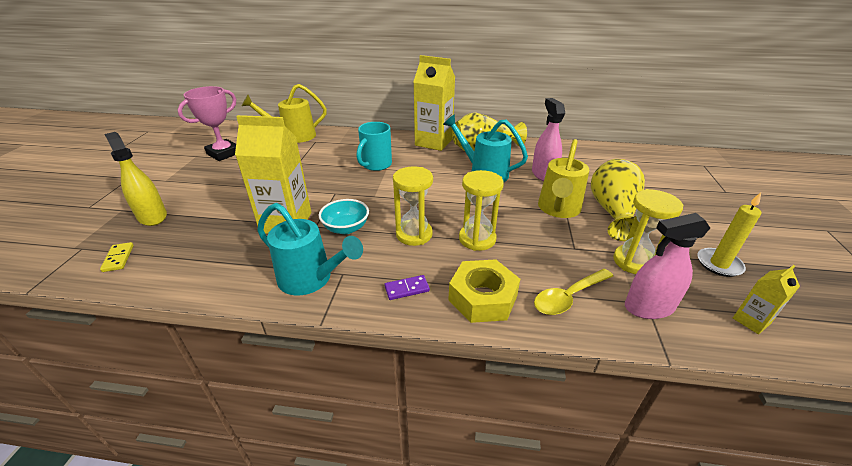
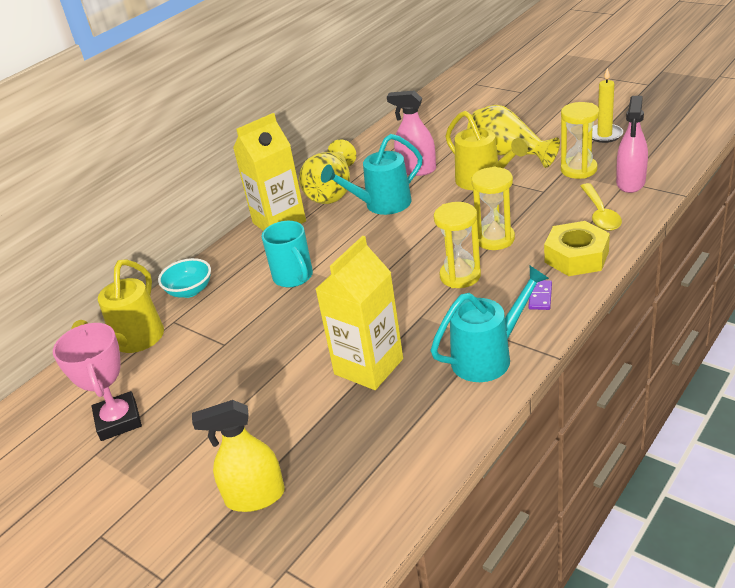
camera: 55 degrees left, 0 degrees up
yellow domino [100,242,134,272] -> none
turquoise bowl [319,199,369,234] -> turquoise bowl moved to [158,258,211,298]
yellow carton [733,265,800,334] -> none

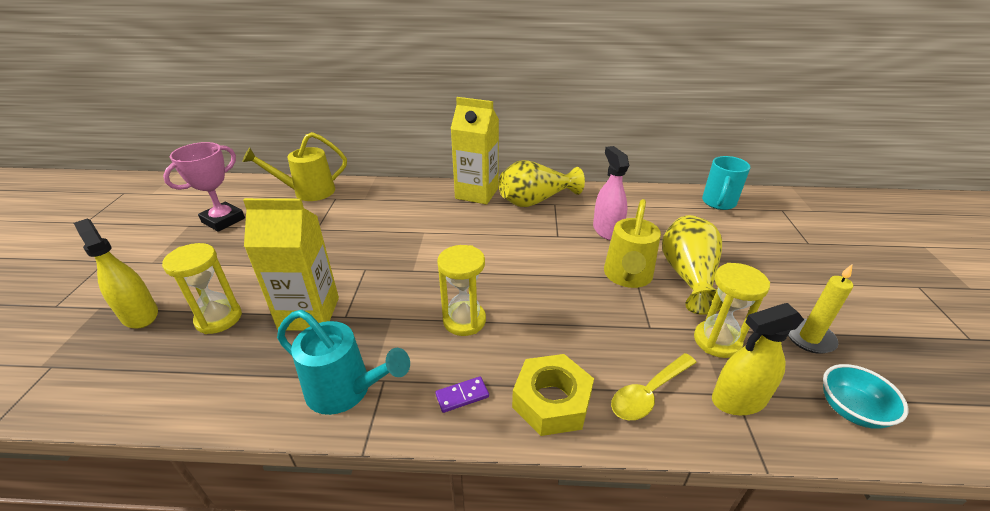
camera: 50 degrees right, 0 degrees up
turquoise bowl [158,258,211,298] -> turquoise bowl moved to [823,364,908,429]
turquoise mug [262,221,313,288] -> turquoise mug moved to [702,156,751,210]
turquoise watering can [321,134,423,215] -> none
yellow hourglass [471,167,515,250] -> yellow hourglass moved to [162,243,242,334]
pink spray bottle [616,96,648,193] -> yellow spray bottle [712,303,804,415]

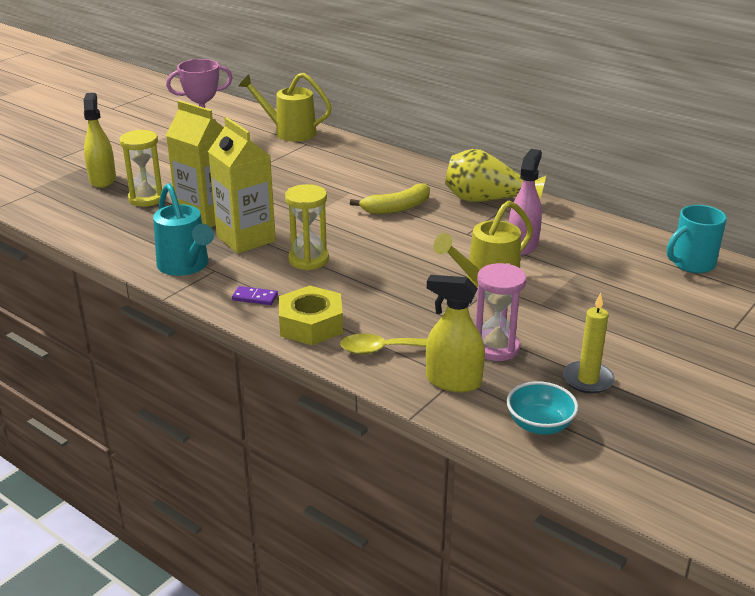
camera: 35 degrees right, 5 degrees down
yellow carton [451,97,499,204] -> yellow carton moved to [208,117,276,254]
yellow vase [662,215,723,315] -> none
yellow hourglass [694,263,770,358] -> pink hourglass [475,263,527,361]
none -> yellow banana [350,183,430,214]

